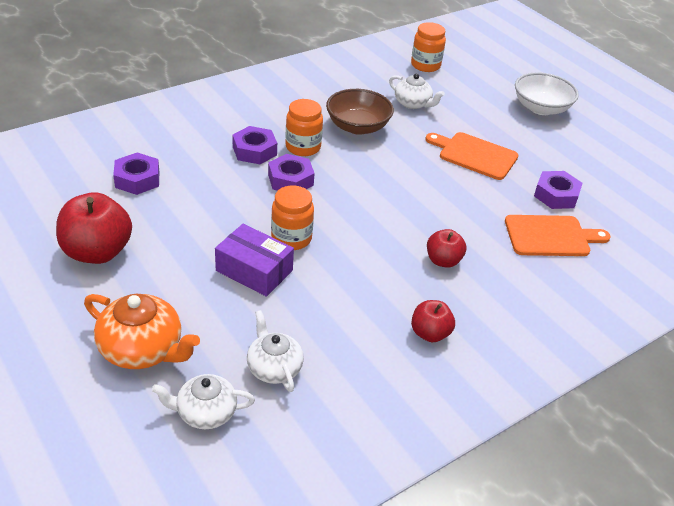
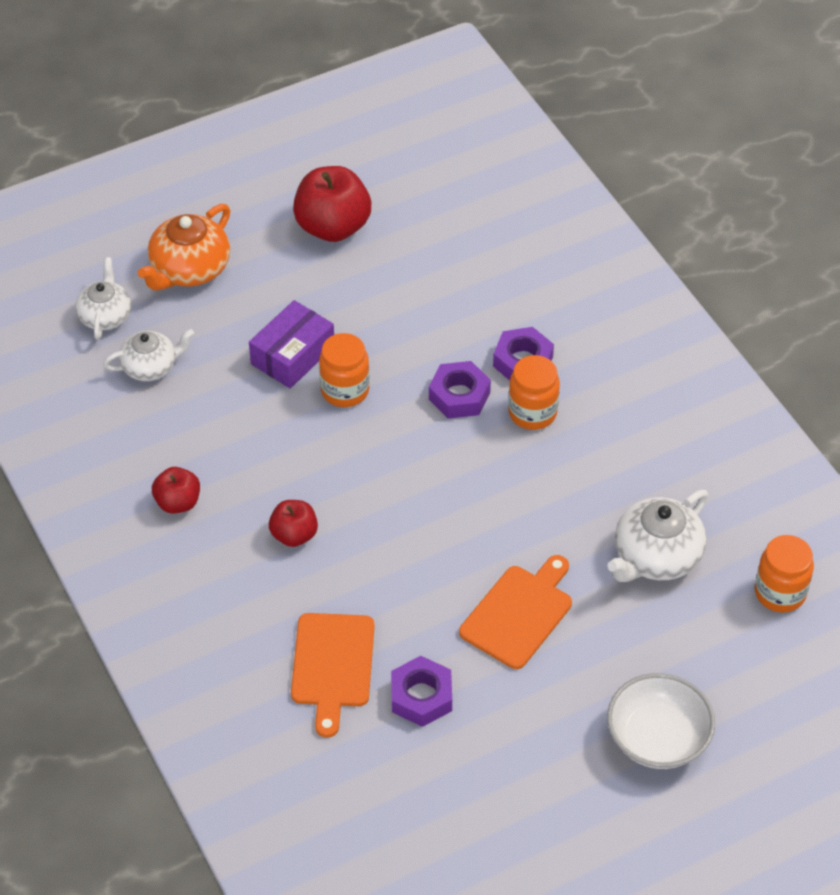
camera: 100 degrees right, 10 degrees up
purple nut [113,153,159,195] -> none
brown bowl [326,89,394,135] -> none
white teapot [389,73,445,109] -> white teapot [607,490,709,582], size x1.50

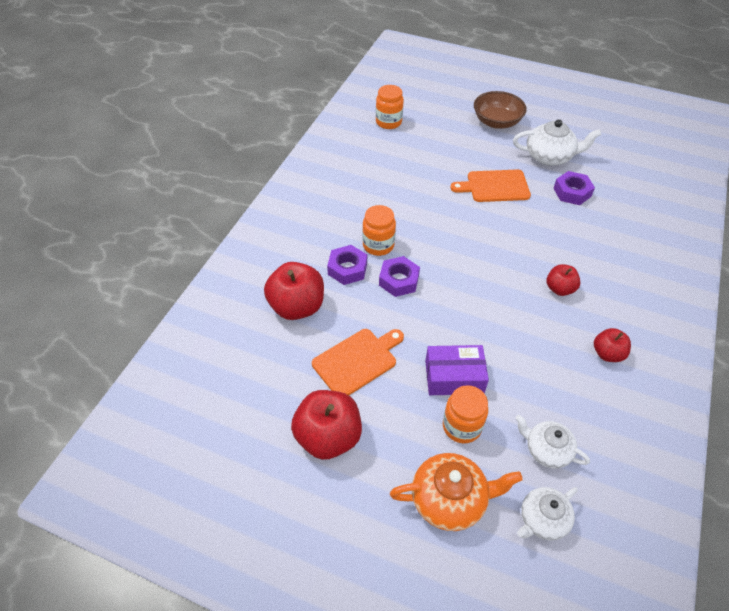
camera: 130 degrees left, 0 degrees up
orange cutting board [291,613,375,738] -> orange cutting board moved to [312,329,404,395]
orange jar [319,333,370,407] -> orange jar moved to [443,385,488,444]
white teapot [607,490,709,582] -> white teapot moved to [513,119,601,166]
white bowl [607,673,715,769] -> brown bowl [474,91,527,129]
none -> red apple [264,262,324,320]

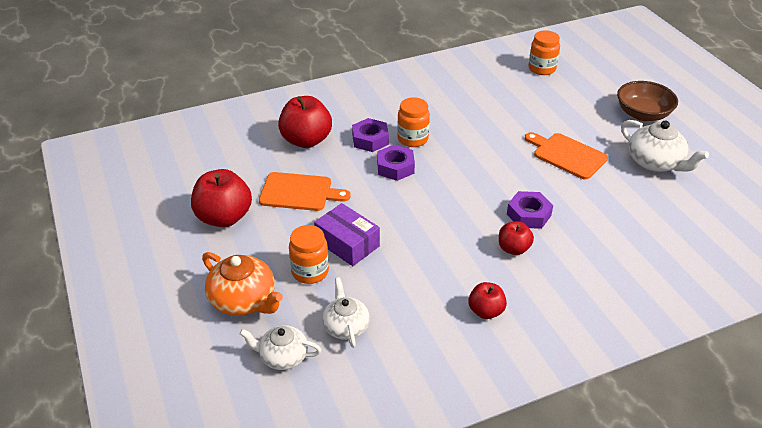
camera: 45 degrees right, 10 degrees down
purple nut [553,171,595,205] -> purple nut moved to [507,191,553,229]

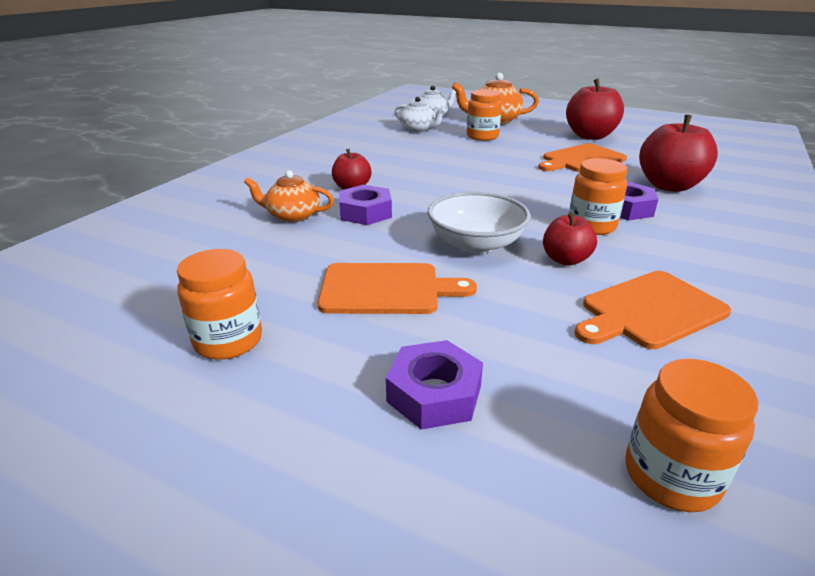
camera: 140 degrees right, 10 degrees down
purple box [314,203,380,266] -> none
purple nut [377,144,415,181] -> purple nut moved to [386,340,483,430]
red apple [468,282,507,319] -> red apple moved to [543,212,597,266]
brown bowl [617,81,678,121] -> none
white teapot [621,120,709,172] -> orange jar [177,249,262,360]
none -> orange teapot [244,171,334,223]
none -> white bowl [428,192,531,254]
none -> orange cutting board [575,271,731,349]

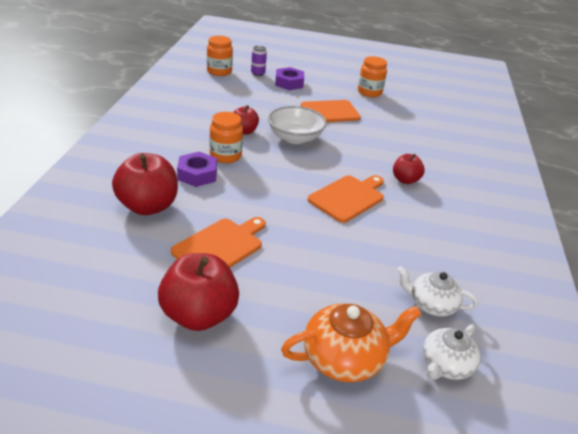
camera: 160 degrees right, 5 degrees up
orange teapot [244,171,334,223] -> none
purple nut [339,185,392,225] -> none
orange jar [467,89,502,141] -> none
orange cutting board [575,271,731,349] -> orange cutting board moved to [308,175,384,223]
none -> purple can [251,46,267,76]

